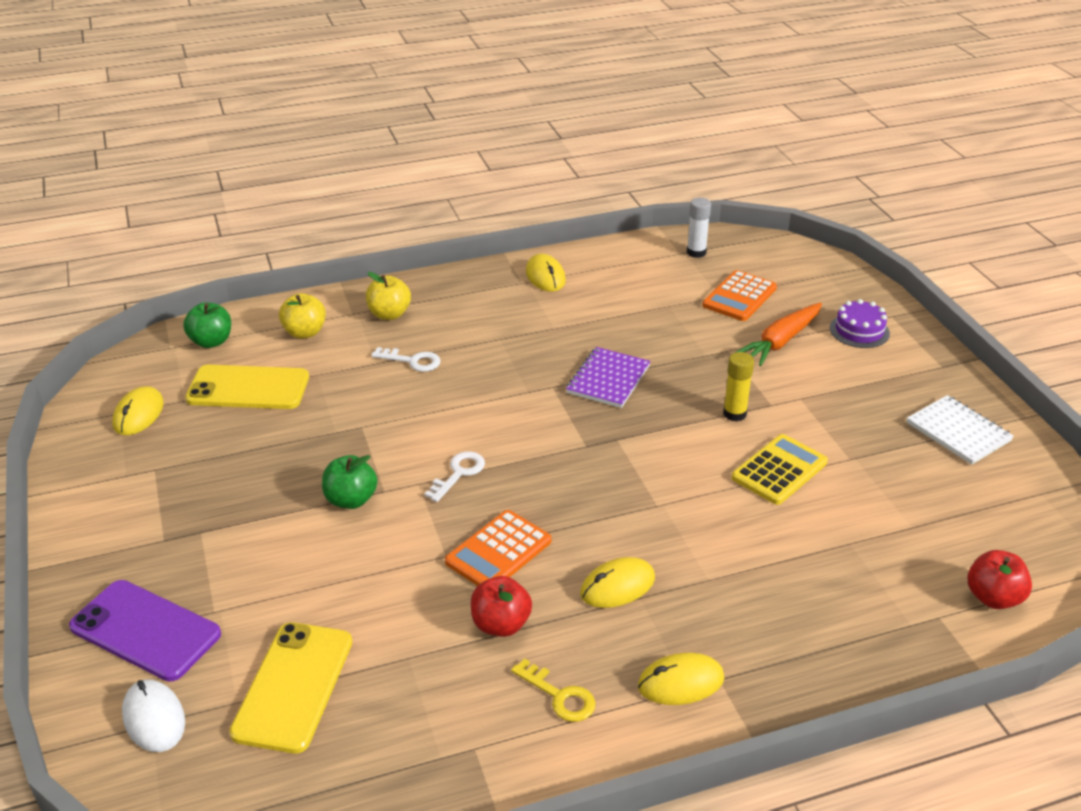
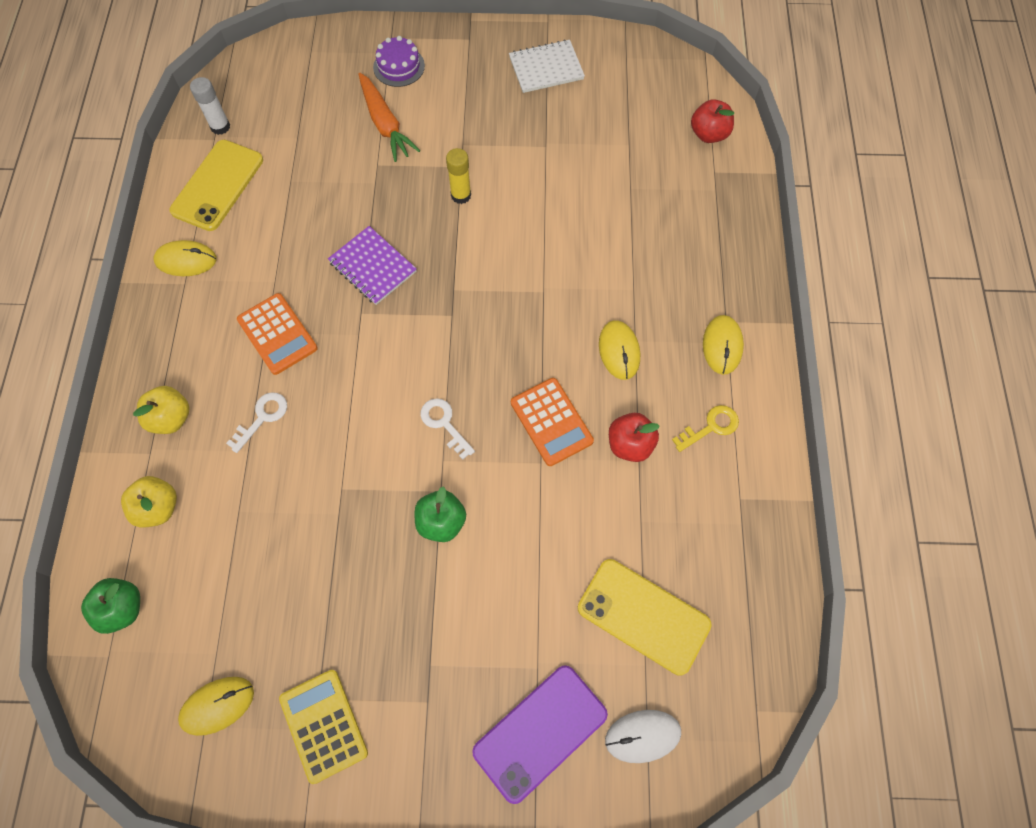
camera: 70 degrees left, 30 degrees up
yellow mouse [112,387,164,435] -> yellow mouse turned 60 degrees counterclockwise [178,677,254,736]
yellow phone [185,365,309,409] -> yellow phone moved to [169,140,263,231]
orange calculator [702,270,777,321] -> orange calculator moved to [237,293,318,375]
yellow calculator [731,434,828,505] -> yellow calculator moved to [279,670,368,784]

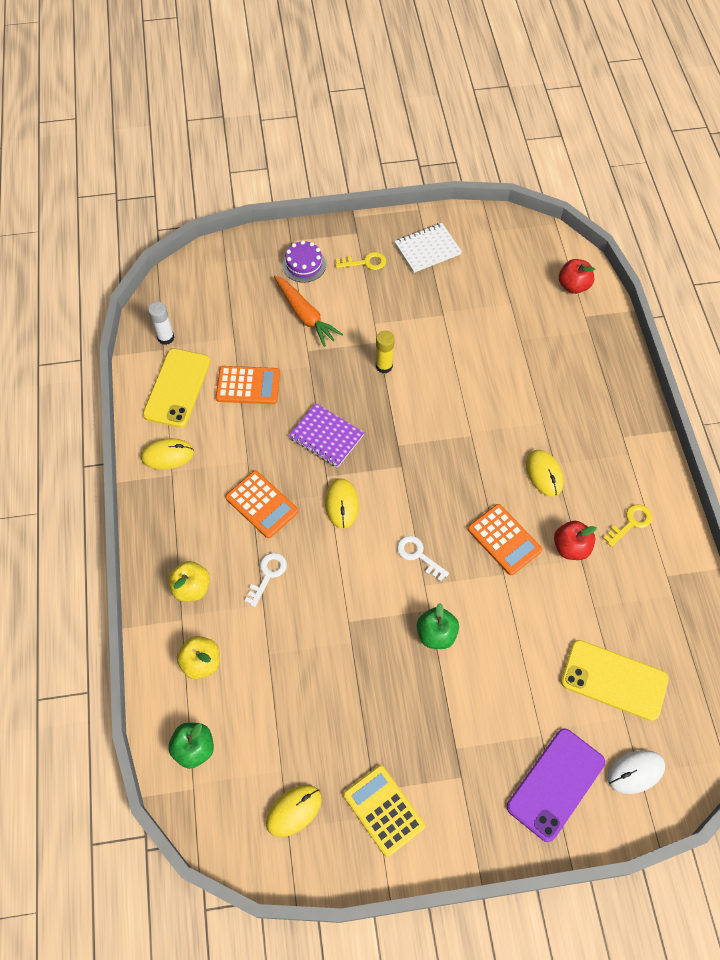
camera: 10 degrees left, 5 degrees down
yellow mouse [703,315,744,375] -> yellow mouse moved to [325,478,359,529]
none -> orange calculator [216,366,280,404]
none -> yellow key [335,252,386,270]

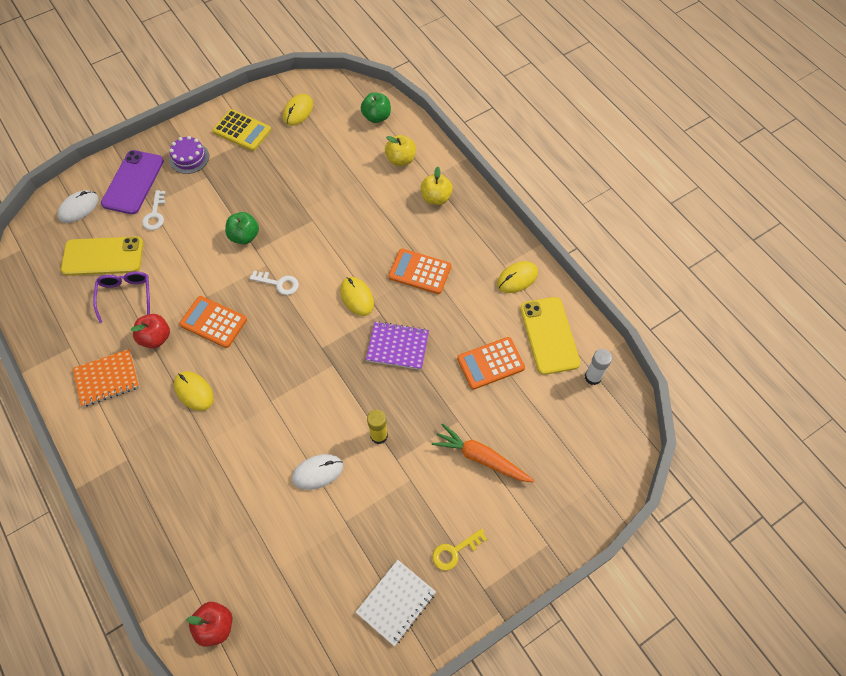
camera: 155 degrees right, 0 degrees up
white key [245,553,287,607] -> white key moved to [142,190,165,230]
purple cake [282,240,326,283] -> purple cake moved to [169,136,209,174]
yellow key [603,504,652,547] -> orange notebook [73,349,140,407]
none -> purple glasses [93,271,150,323]
none -> white mouse [292,454,343,490]

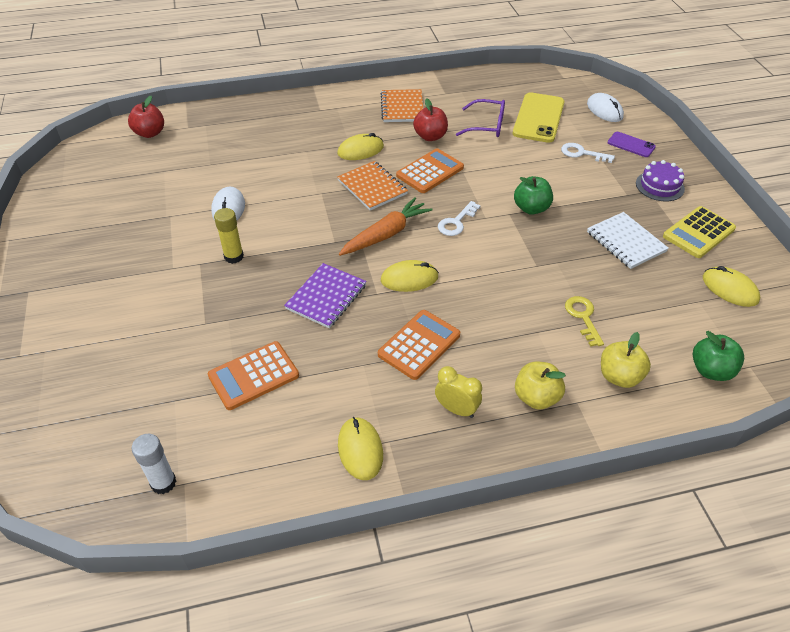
camera: 110 degrees right, 15 degrees down
purple phone [101,150,164,214] -> purple phone [608,132,656,157], size x0.54
white notebook [356,560,436,646] -> white notebook moved to [587,212,669,269]
orange carrot [432,423,534,482] -> orange carrot moved to [339,197,432,256]
yellow key [432,529,487,571] -> yellow key moved to [565,296,604,347]
orange calculator [457,337,525,390] -> orange calculator turned 120 degrees counterclockwise [208,341,299,410]
yellow phone [520,297,580,375] -> none
none -> orange notebook [337,161,408,211]
none -> yellow clock [435,366,482,418]

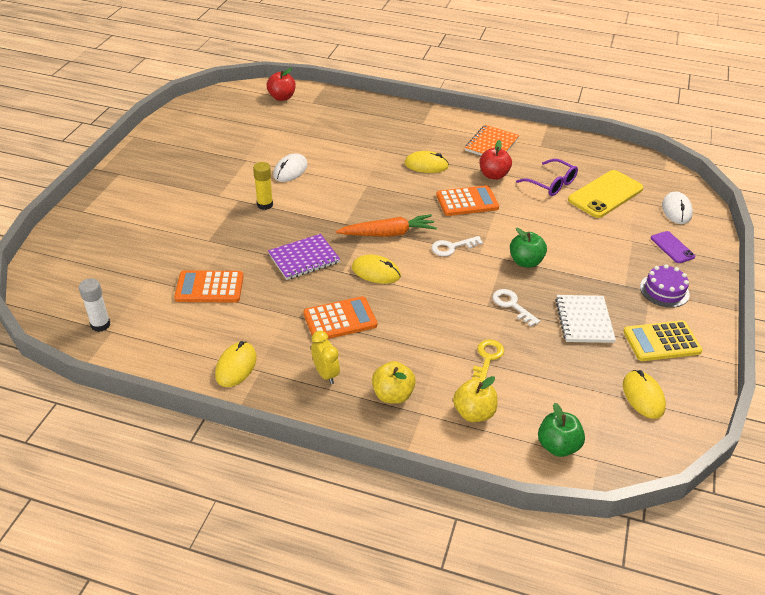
camera: 30 degrees right, 5 degrees down
orange notebook [337,161,408,211] -> none
white key [561,143,615,163] -> white key moved to [492,289,540,326]

